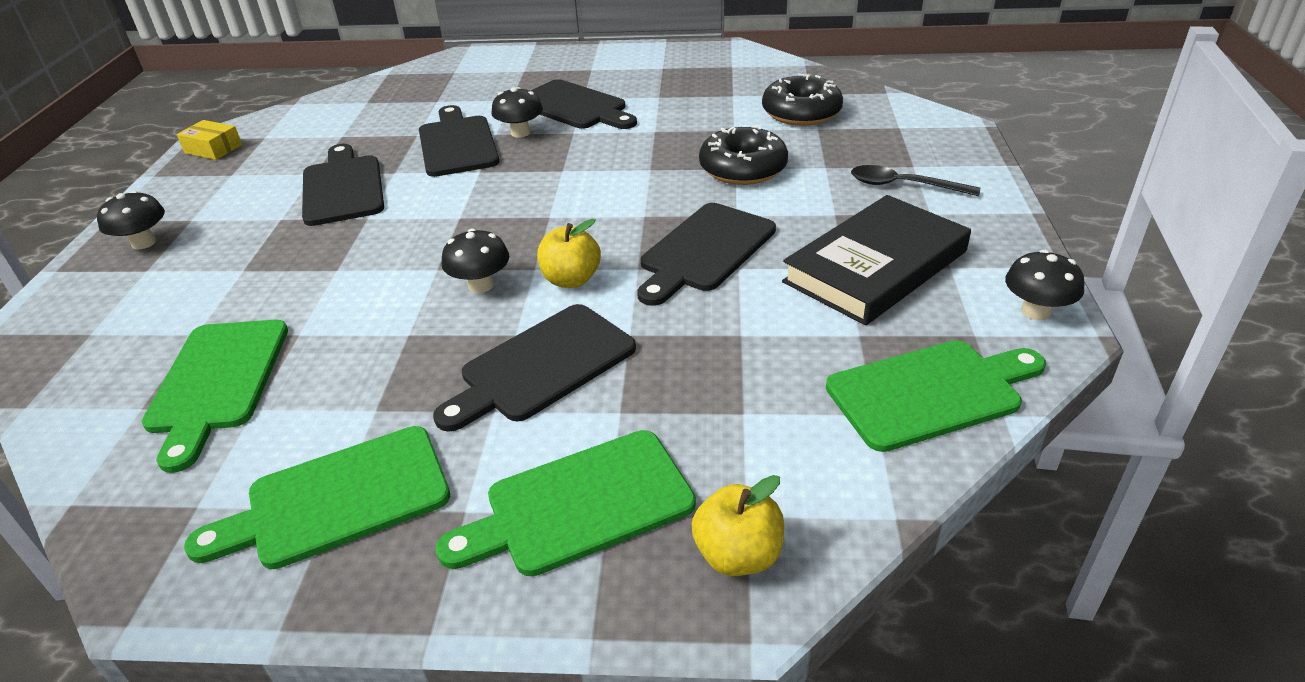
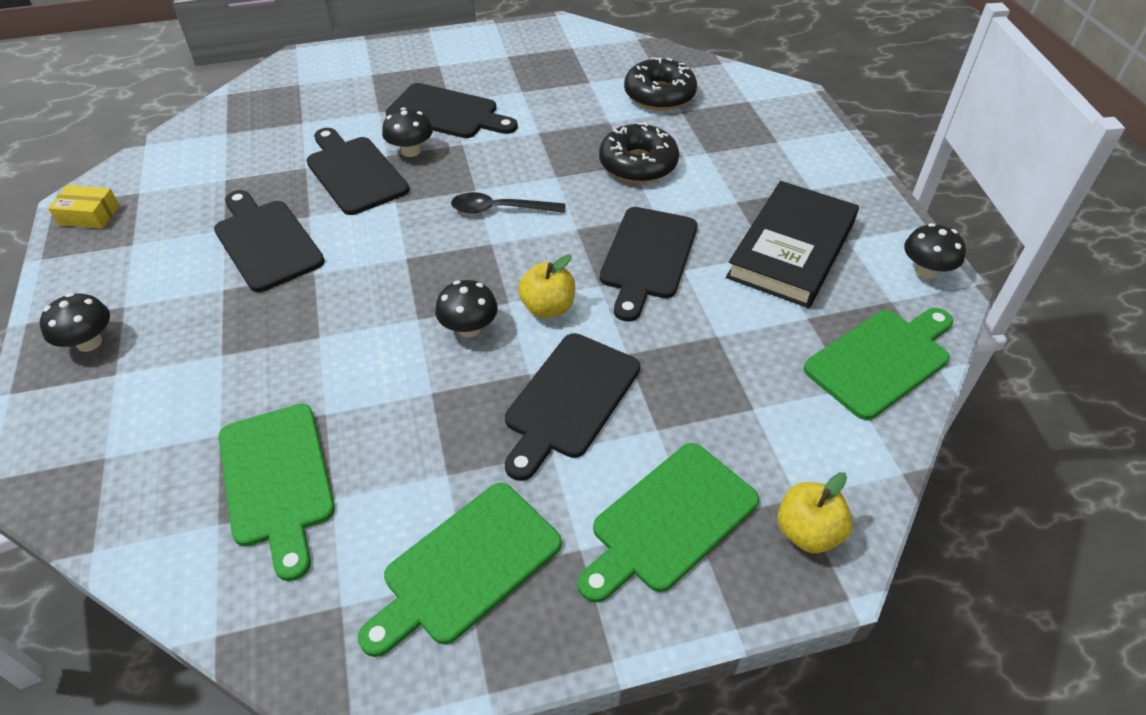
camera: 20 degrees left, 10 degrees up
black spoon [851,165,980,196] -> black spoon moved to [451,192,565,213]

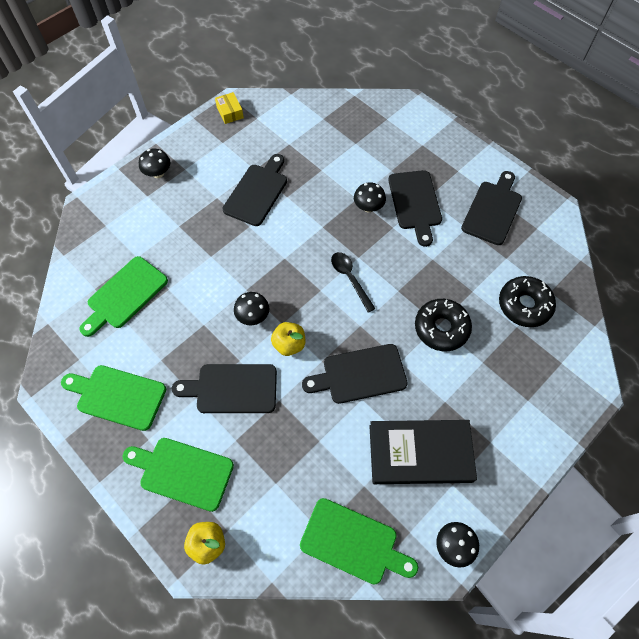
camera: 60 degrees right, 15 degrees up
black cutting board [307,128,409,215] -> black cutting board moved to [461,171,522,245]

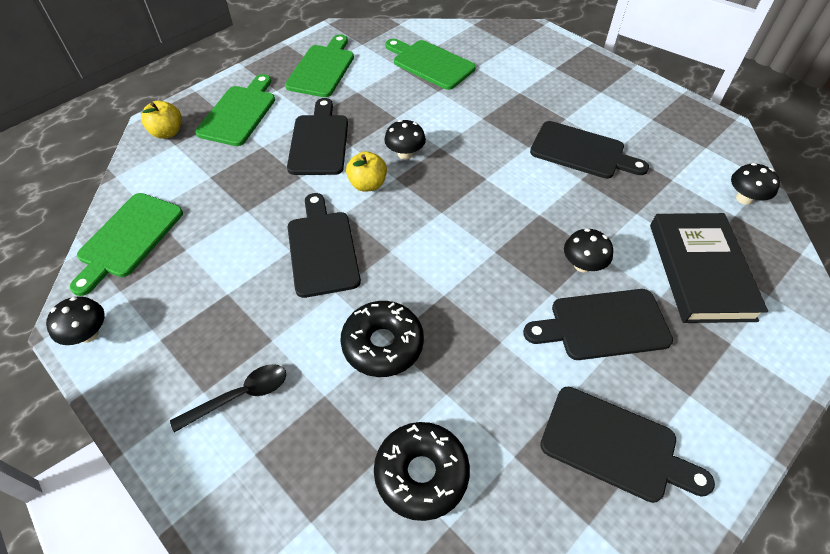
camera: 90 degrees right, 10 degrees down
black mushroom [139,149,170,178] -> black mushroom moved to [731,163,780,205]
yellow box [215,92,244,124] -> none
black spoon [331,252,376,313] -> black spoon moved to [170,364,286,432]
black book [369,420,477,484] -> black book moved to [650,213,768,323]

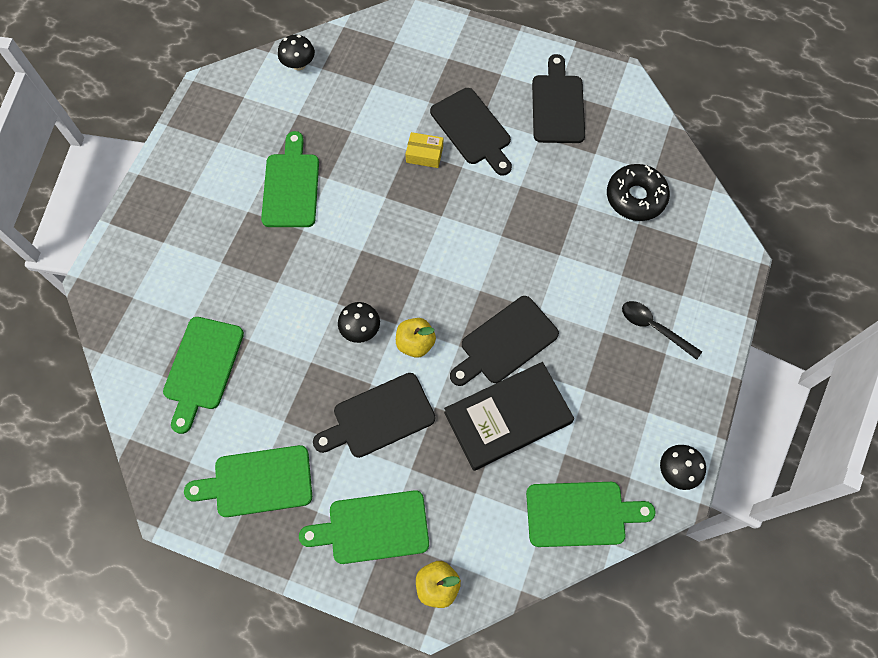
camera: 115 degrees left, 15 degrees up
black donut [340,301,424,377] -> none
black cutting board [530,121,649,179] -> green cutting board [261,131,319,227]
black mushroom [564,228,613,273] -> yellow box [406,132,443,168]
black book [650,213,768,323] -> black book moved to [444,362,574,471]

